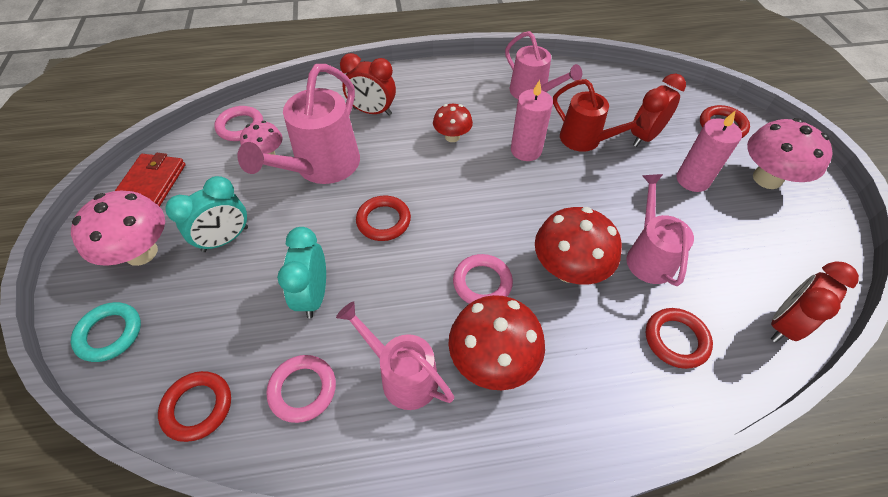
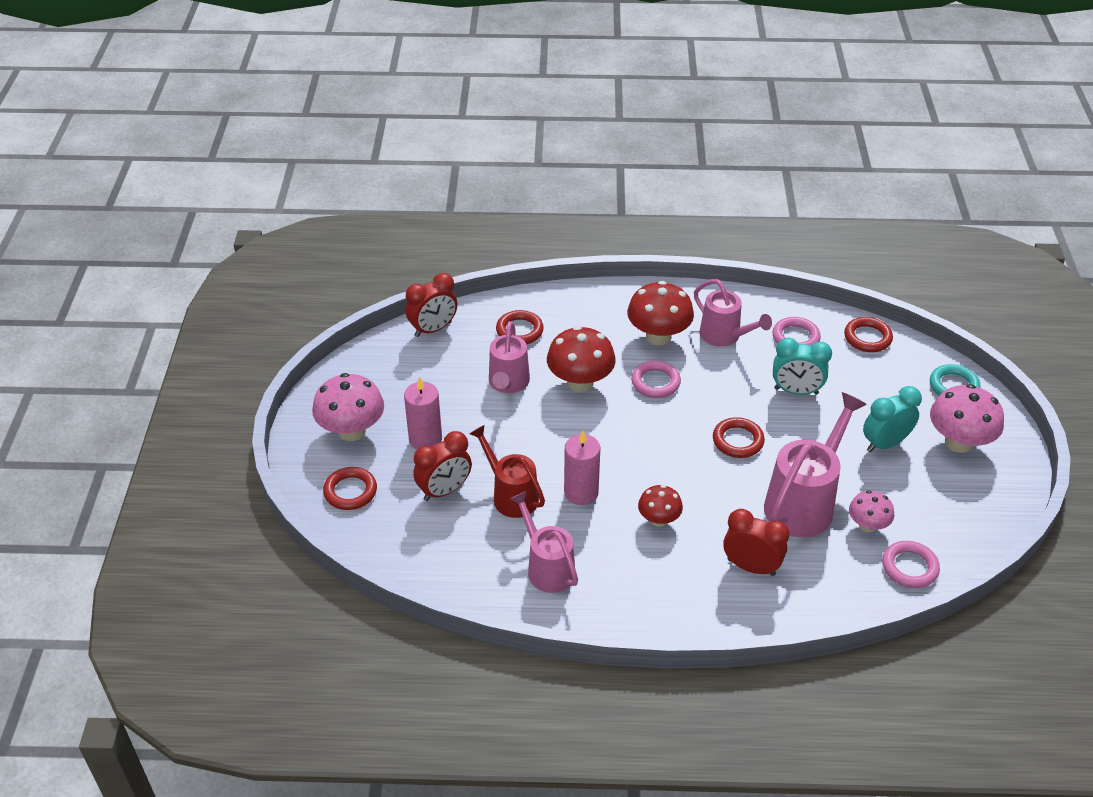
camera: 170 degrees left, 10 degrees down
red wallet [115,153,185,207] -> none
turquoise clock [277,227,326,319] -> turquoise clock turned 90 degrees clockwise [773,338,832,395]

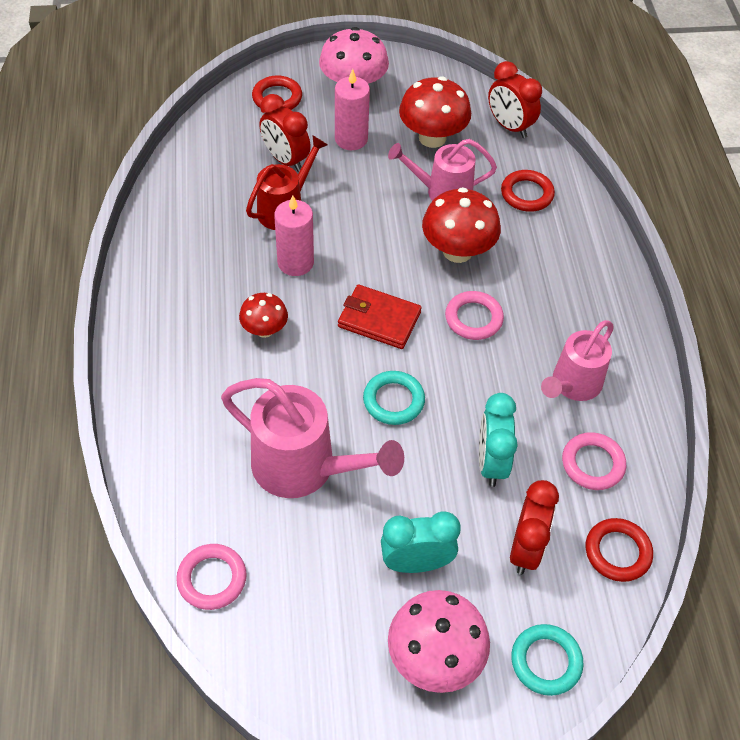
camera: 80 degrees right, 10 degrees up
pink watering can [510,491,578,593] -> none
red mushroom [627,281,694,345] -> red mushroom moved to [399,76,471,148]
red ring [713,417,765,458] -> turquoise ring [363,371,425,425]
red clock [723,509,790,576] -> red clock moved to [510,480,559,575]
pink mushroom [849,490,894,533] -> none
turquoise clock [863,386,922,452] -> turquoise clock turned 60 degrees counterclockwise [381,512,461,573]
none -> red wallet [338,284,422,349]

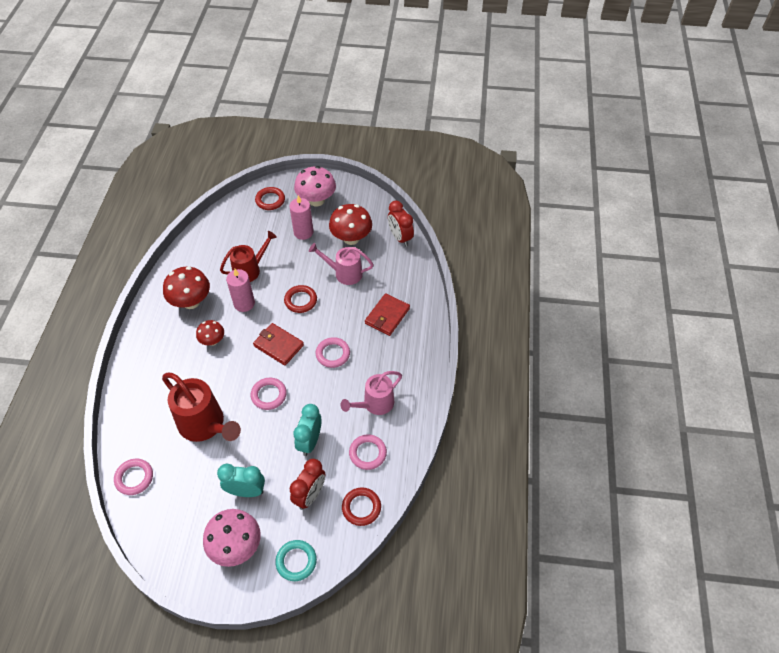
camera: 15 degrees right, 0 degrees up
pink watering can [221,378,404,498] -> red watering can [162,373,241,442]
red clock [260,94,311,172] -> none
turquoise ring [363,371,425,425] -> pink ring [251,378,287,410]
red mushroom [422,187,501,263] -> red mushroom moved to [163,266,210,309]
red ring [501,170,555,212] -> red ring moved to [284,285,317,313]
none -> red wallet [365,293,410,336]

